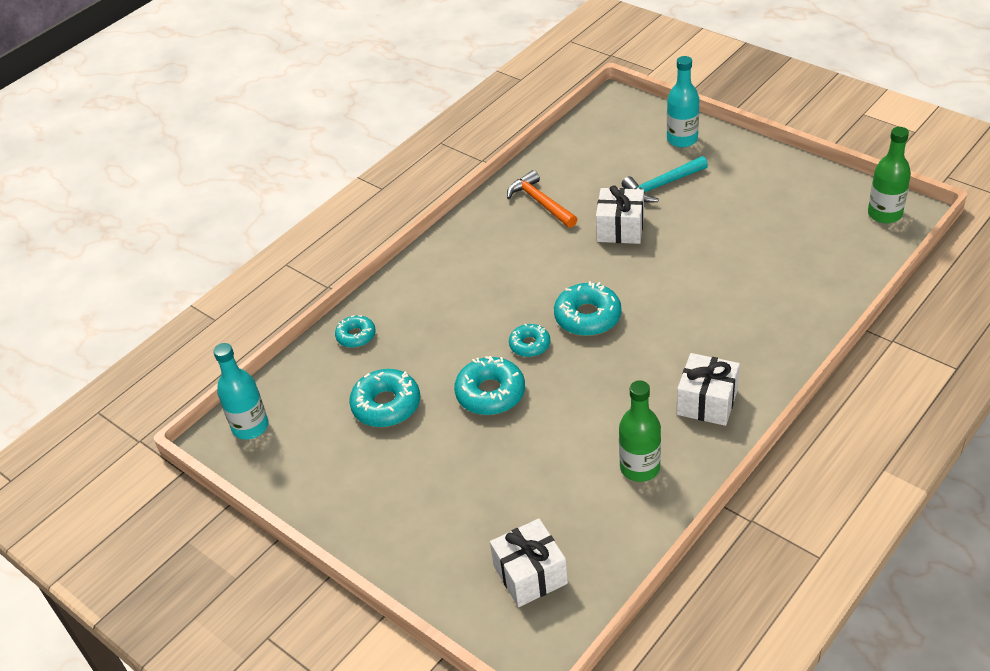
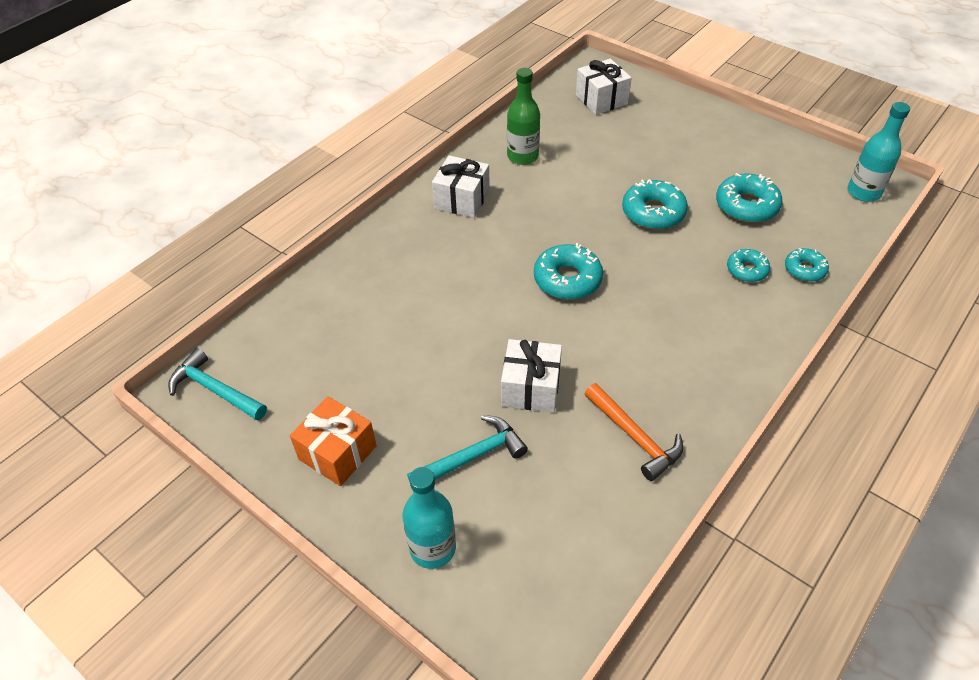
camera: 175 degrees right, 5 degrees up
turquoise donut [509,323,550,357] -> turquoise donut moved to [727,249,770,282]
green bottle [868,127,911,223] -> turquoise hammer [168,348,267,421]
none -> orange gift [290,396,377,486]

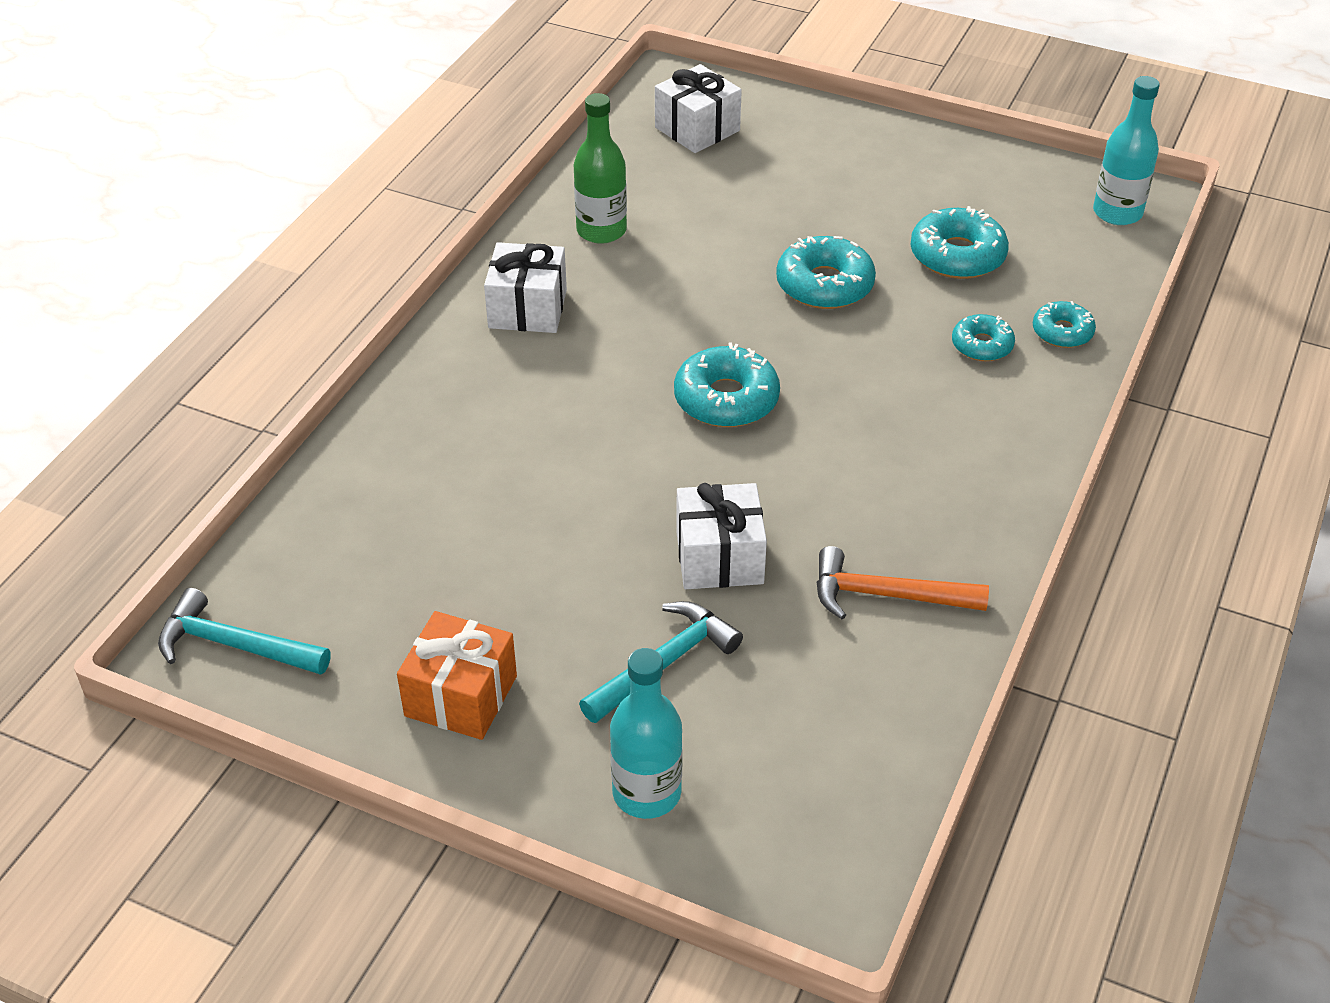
camera: 15 degrees left, 5 degrees down
orange hammer [585,383,683,481] -> orange hammer turned 150 degrees clockwise [817,546,989,619]

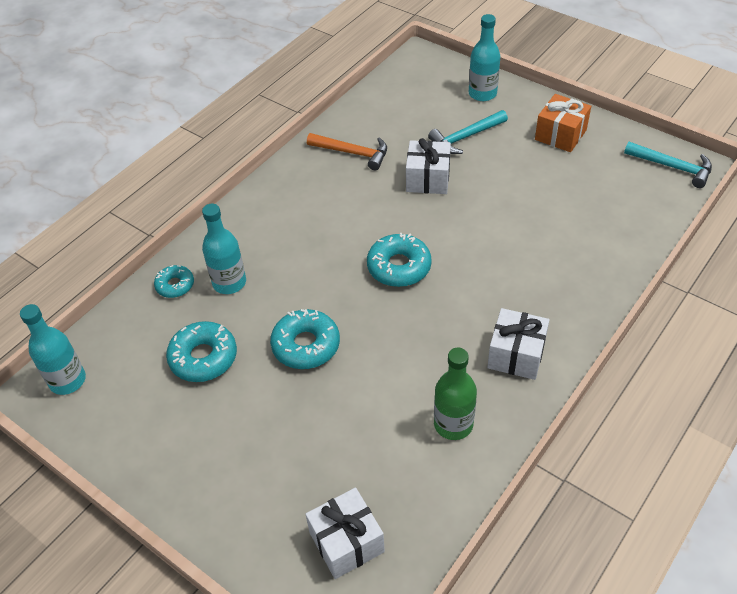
camera: 165 degrees left, 5 degrees up
turquoise donut [952,314,1015,361] -> turquoise bottle [202,204,246,294]

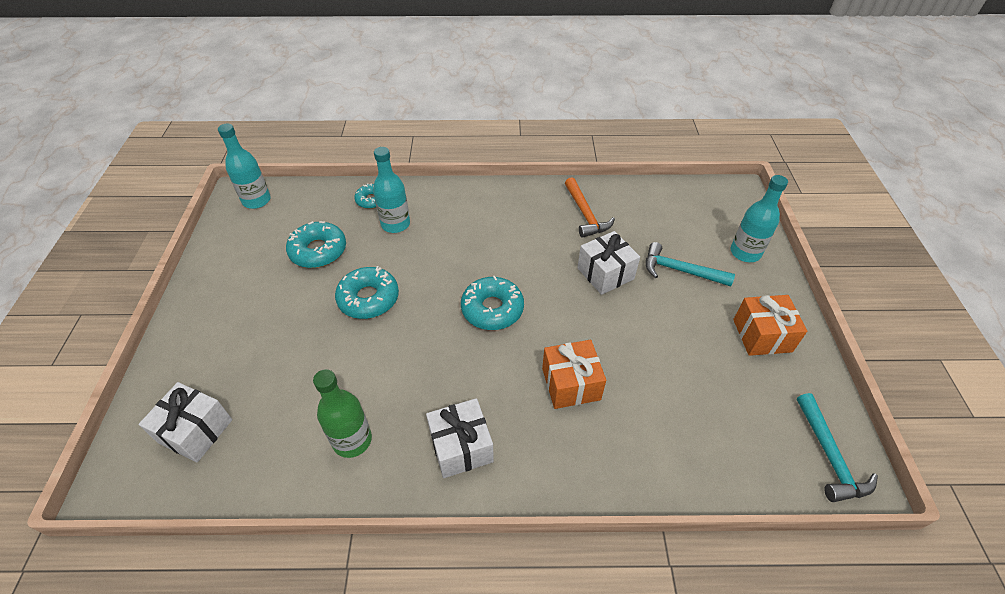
camera: 50 degrees right, 0 degrees up
none -> orange gift [542,340,606,409]

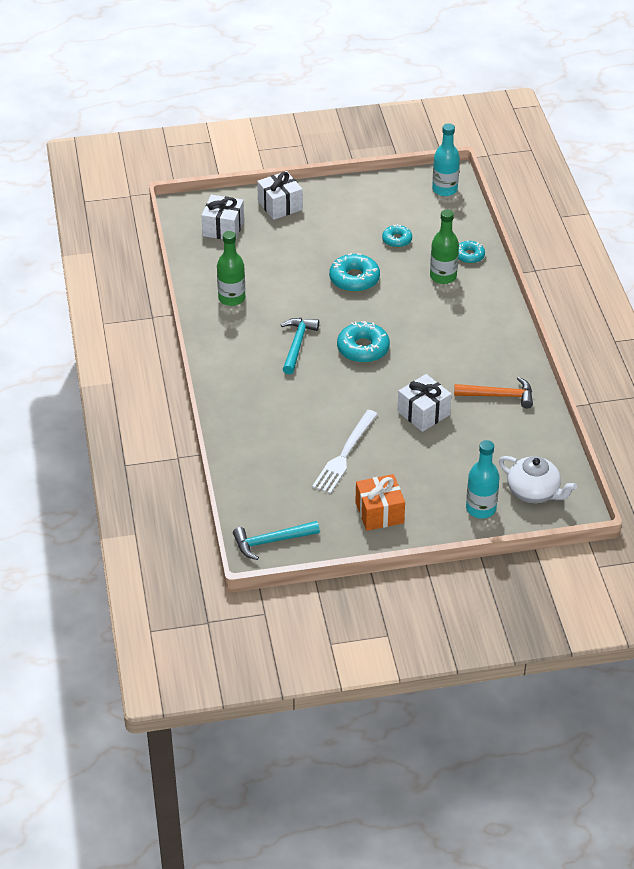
camera: 80 degrees right, 5 degrees down
turquoise donut [286,221,346,268] -> turquoise donut [382,224,412,248], size x0.61
turquoise bottle [373,147,410,233] -> green bottle [430,209,459,284]
white gift [426,398,494,478] -> white gift moved to [257,171,303,220]
orange gift [542,340,606,409] -> none
orange hammer [565,177,615,238] -> orange hammer turned 150 degrees counterclockwise [454,377,533,409]
turquoise hammer [646,242,735,286] -> turquoise hammer moved to [281,318,319,374]
none -> white fork [312,410,377,494]
none -> white teapot [499,456,577,503]

